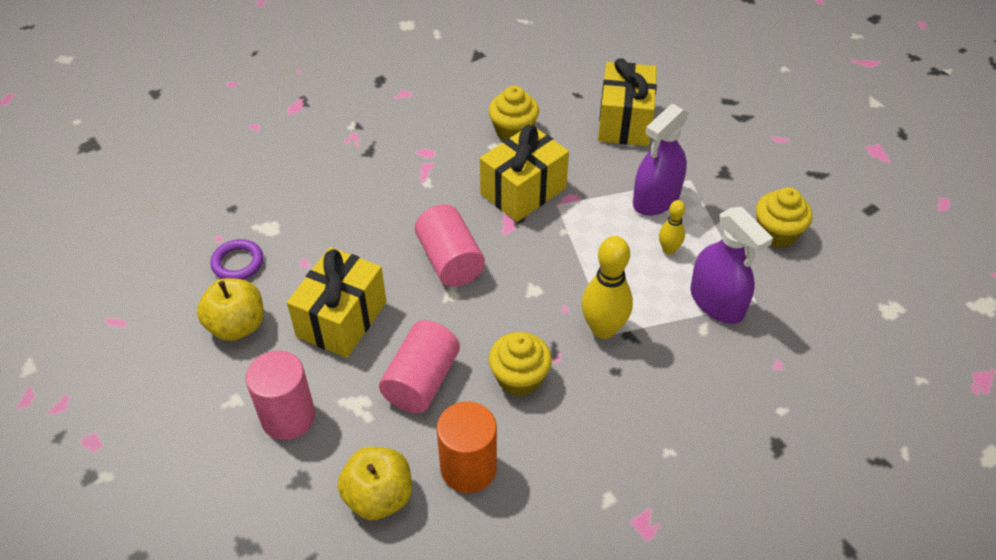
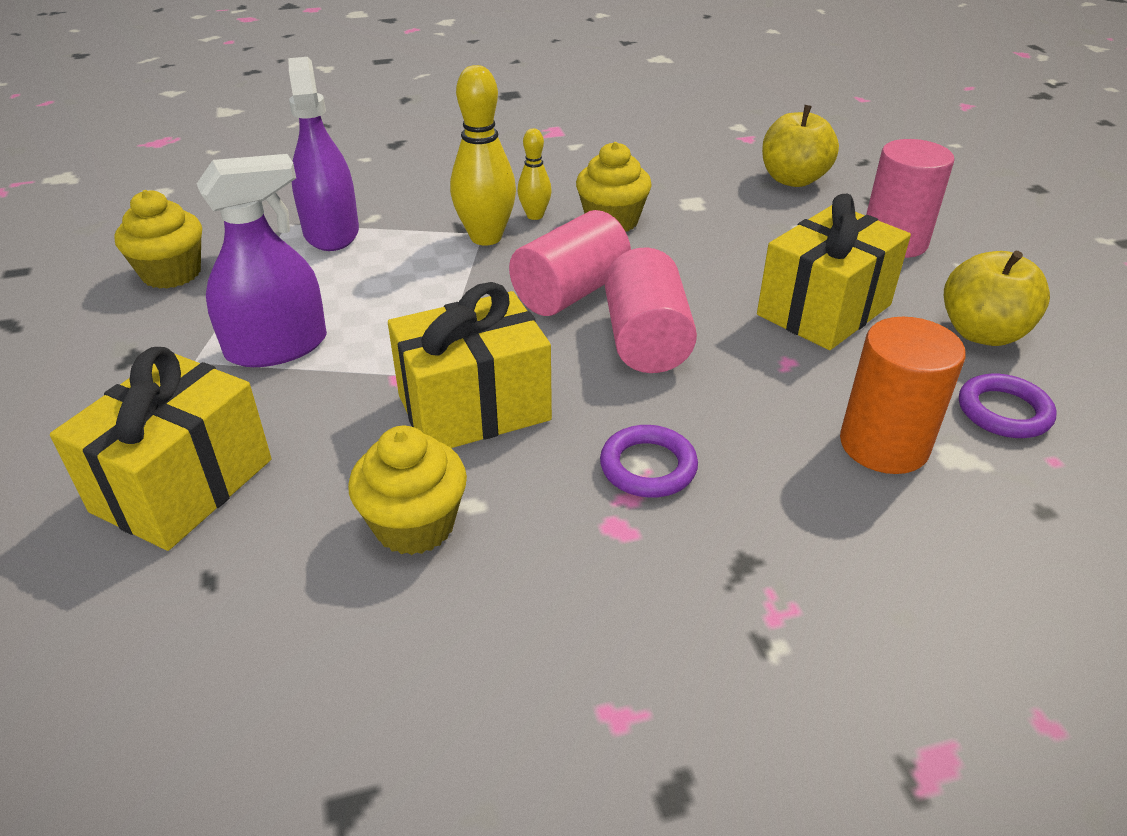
camera: 160 degrees left, 10 degrees down
pink cylinder [379,320,460,413] -> pink cylinder moved to [509,210,631,316]
orange cylinder [437,402,497,493] -> orange cylinder moved to [840,317,966,474]
yellow bowling pin [659,200,685,254] -> yellow bowling pin moved to [518,128,552,220]
none -> purple ring [600,425,698,498]

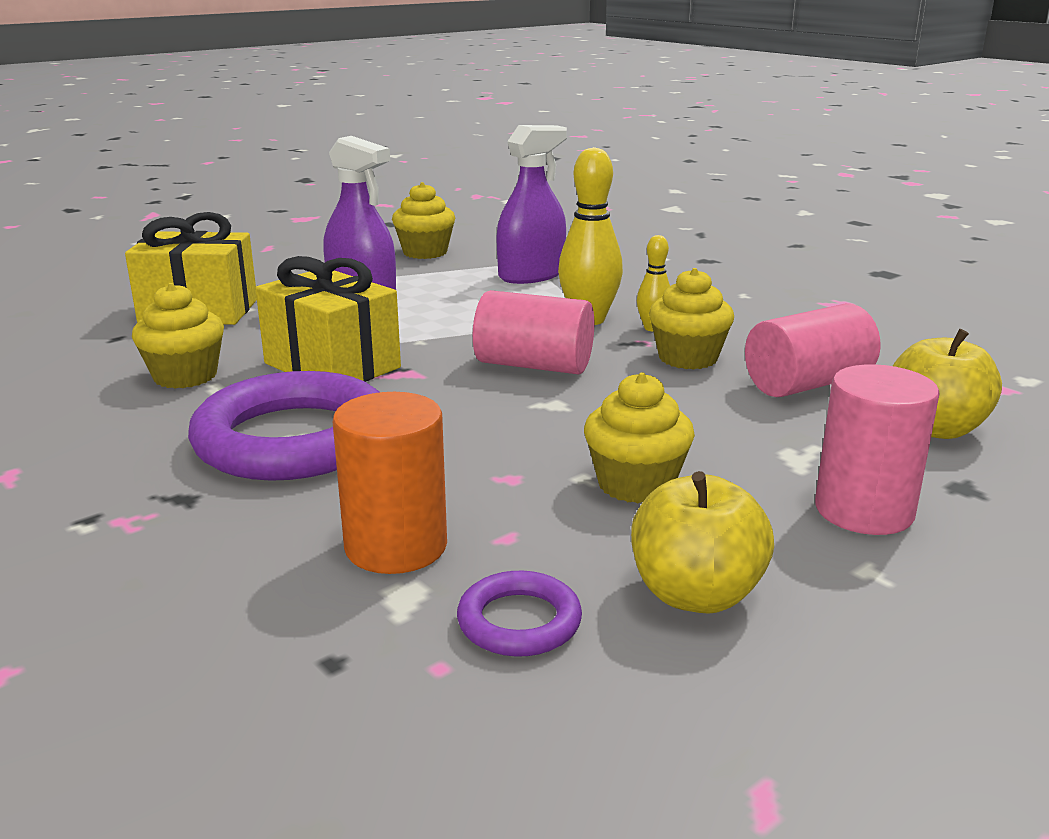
camera: 65 degrees right, 15 degrees down
purple ring [600,425,698,498] -> purple ring [188,371,379,481], size x2.15
pink cylinder [605,247,697,373] -> pink cylinder moved to [745,303,880,397]
yellow gift [757,194,911,350] -> yellow cupcake [584,372,695,503]

